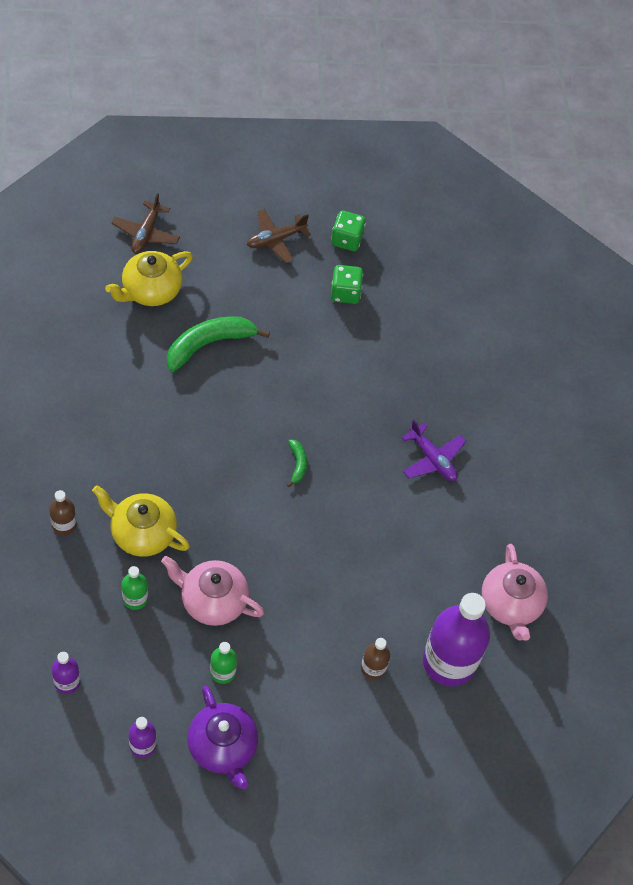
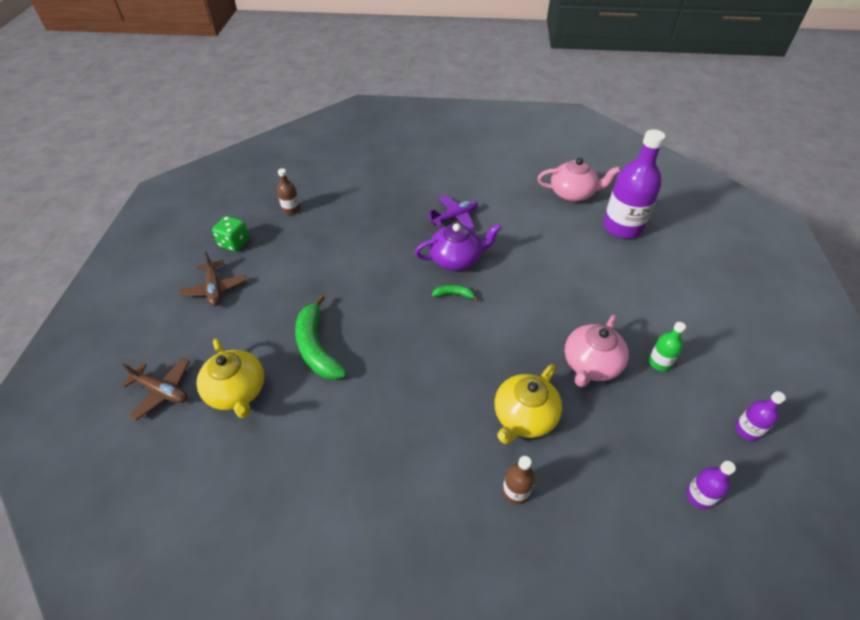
camera: 75 degrees left, 10 degrees down
green bottle [122,566,148,610] -> none
purple teapot [187,685,258,789] -> purple teapot moved to [415,223,502,271]
green dice [331,265,363,304] -> none
brown bottle [361,638,390,680] -> brown bottle moved to [277,168,300,215]

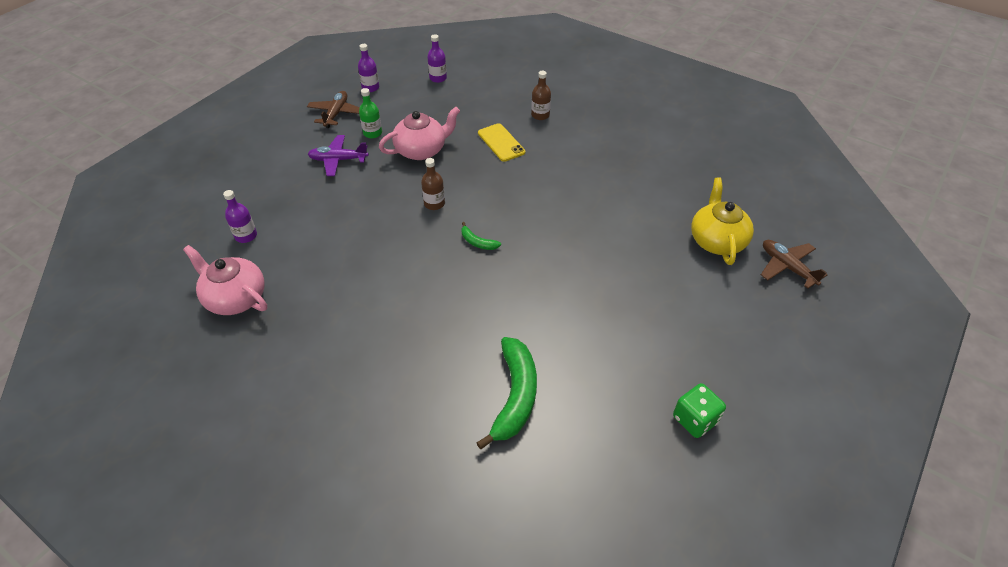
camera: 150 degrees left, 0 degrees up
brown plane [179,252,246,306] -> brown plane moved to [307,91,360,128]
brown bottle [277,168,300,215] -> brown bottle moved to [421,158,445,210]
green banana [295,295,347,380] -> green banana moved to [477,337,537,449]
purple teapot [415,223,502,271] -> none
purple plane [427,195,478,229] -> purple plane moved to [308,135,369,176]
yellow teapot [495,364,562,444] -> yellow phone [478,123,525,162]
purple bottle [603,129,666,239] -> purple bottle [223,190,257,243], size x0.46

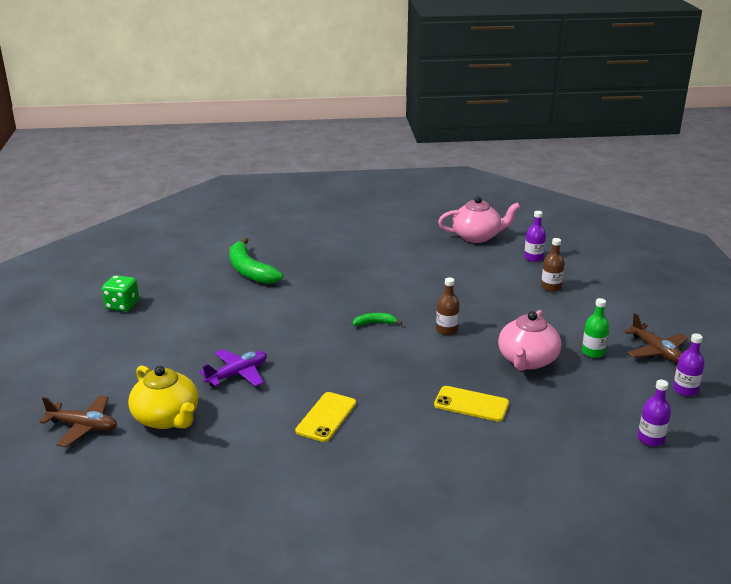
camera: 140 degrees right, 20 degrees down
purple plane [308,135,369,176] -> purple plane moved to [199,349,267,387]
brown bottle [531,71,551,120] -> brown bottle moved to [541,238,565,292]
none -> yellow phone [295,392,356,442]

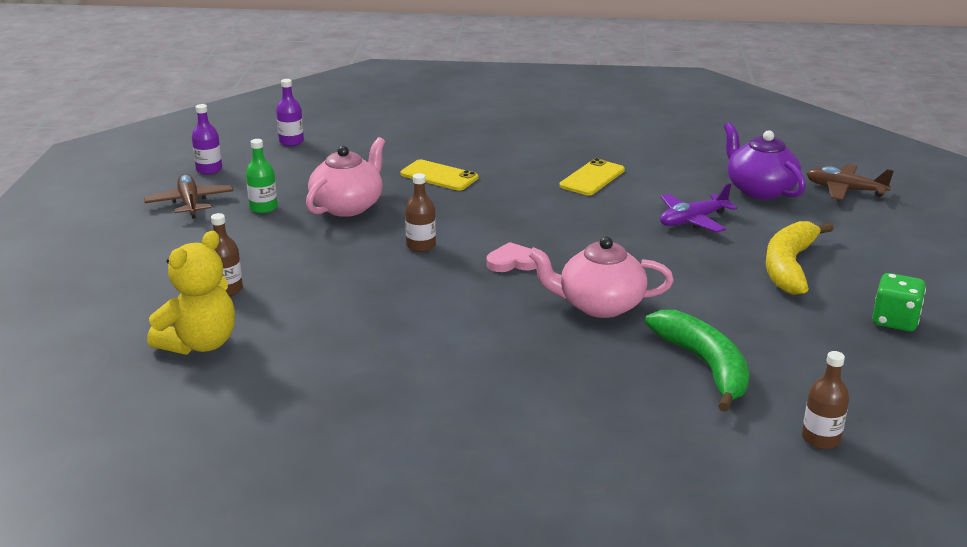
camera: 170 degrees left, 0 degrees up
yellow teapot [128,365,198,429] -> purple teapot [724,122,806,200]
green banana [353,313,402,326] -> pink heart [486,242,536,272]
pink teapot [438,196,520,243] -> pink teapot moved to [528,236,674,318]
purple bottle [524,211,546,262] -> yellow teddy bear [147,231,235,355]
none -> yellow banana [765,221,834,295]
none -> brown bottle [802,351,849,449]

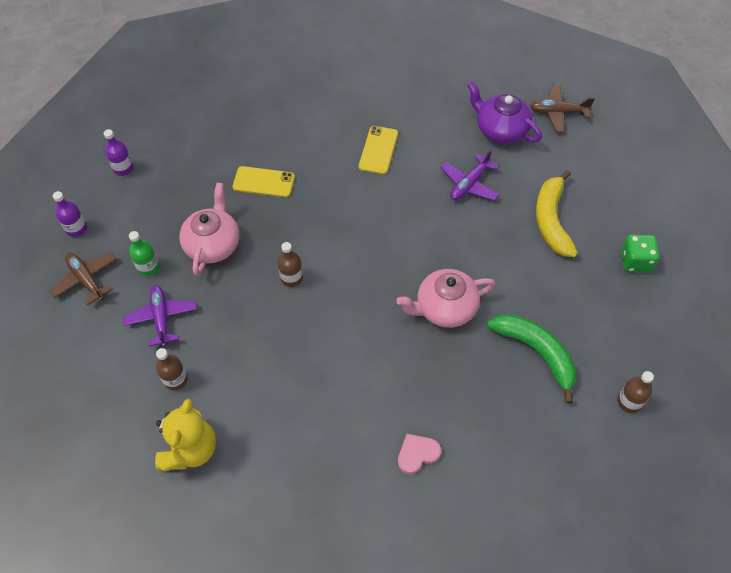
camera: 20 degrees left, 30 degrees up
pink heart [486,242,536,272] -> pink heart moved to [398,434,441,474]
none -> purple plane [122,285,197,347]

